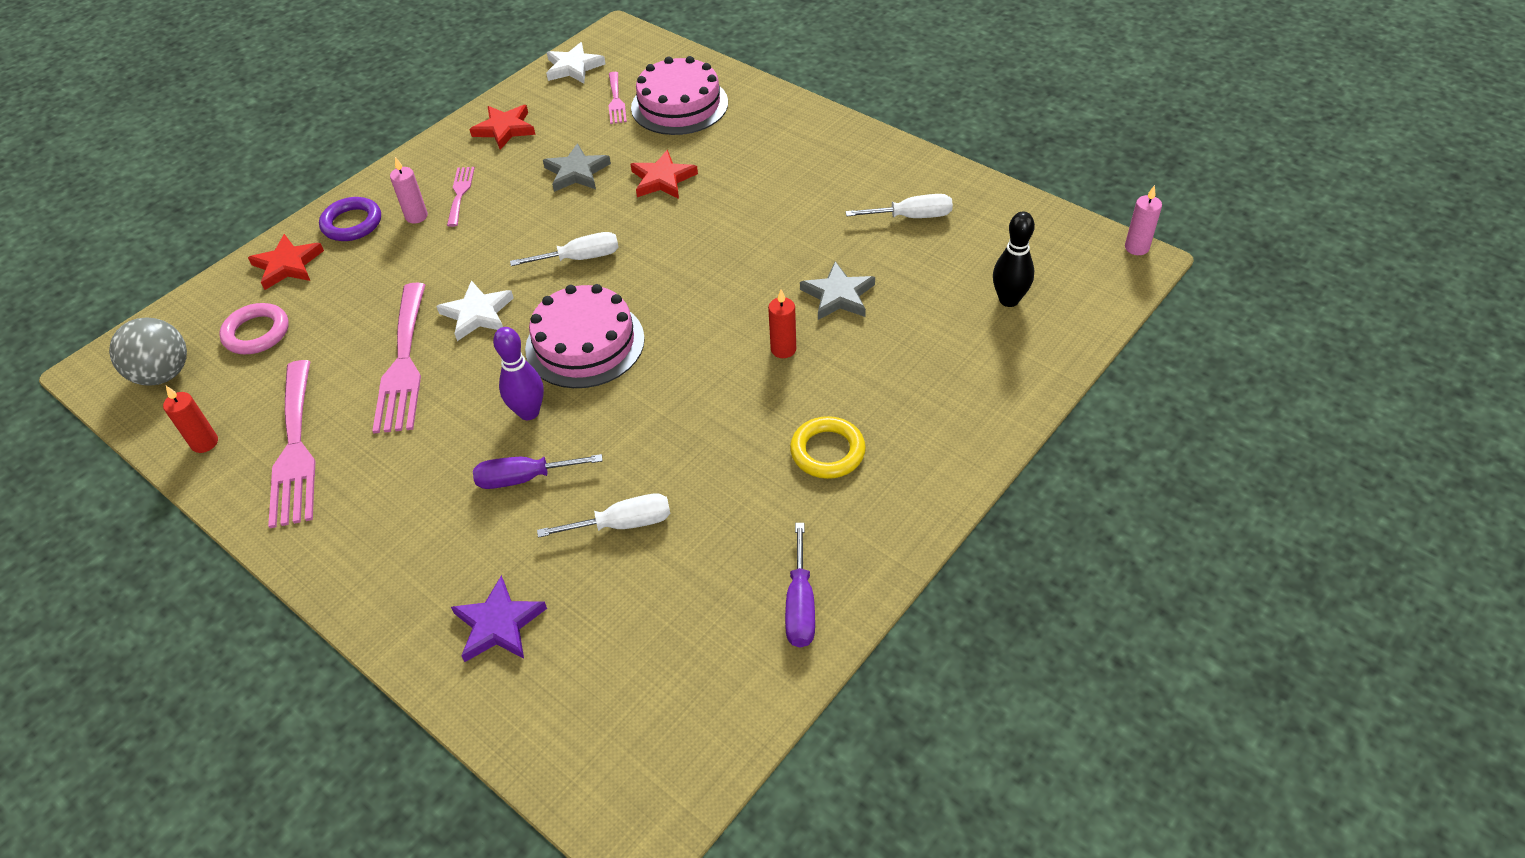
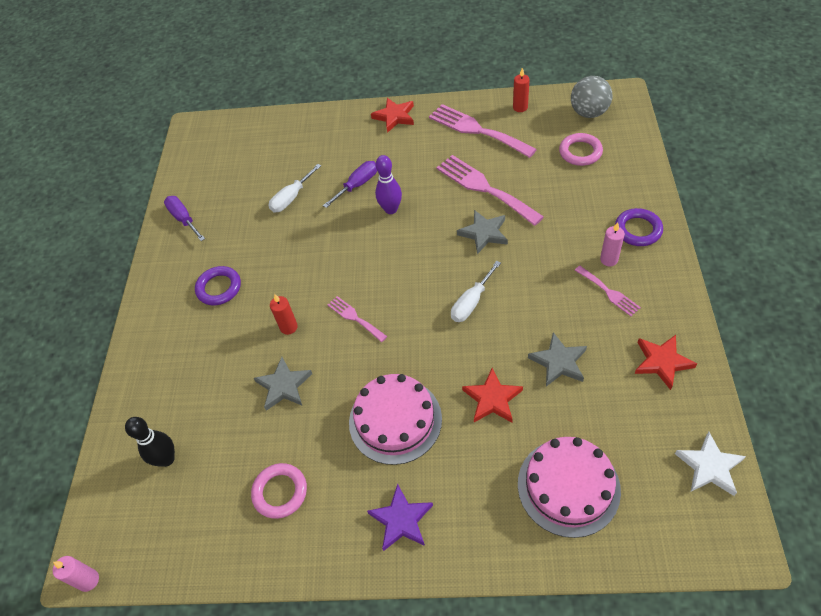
camera: 145 degrees right, 5 degrees up
red star [248,234,324,290] -> red star moved to [371,98,414,133]
white star [436,280,514,341] -> grey star [457,210,508,254]
purple star [451,575,547,662] -> purple star moved to [367,484,433,551]
pink cake [525,284,645,388] -> pink cake moved to [349,374,442,465]
pink fork [608,72,627,124] -> pink fork moved to [328,296,387,342]
yellow ring [790,416,866,479] -> purple ring [195,266,241,305]
white screwdriver [846,194,953,218] -> pink ring [251,463,307,519]

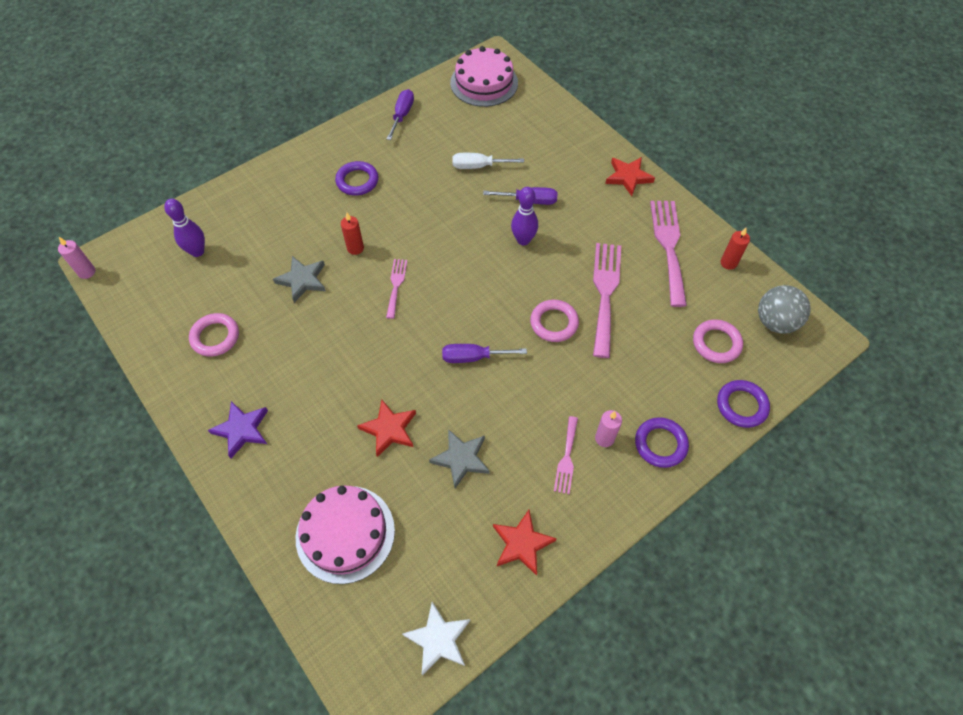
camera: 45 degrees right, 5 degrees up
black bowling pin [125,417,175,467] -> purple bowling pin [164,199,205,257]
pink cake [349,374,442,465] -> pink cake moved to [450,46,518,107]
white screwdriver [451,261,501,322] -> purple screwdriver [442,344,527,363]
grey star [457,210,508,254] -> pink ring [530,299,579,342]
none -> purple ring [717,380,770,428]

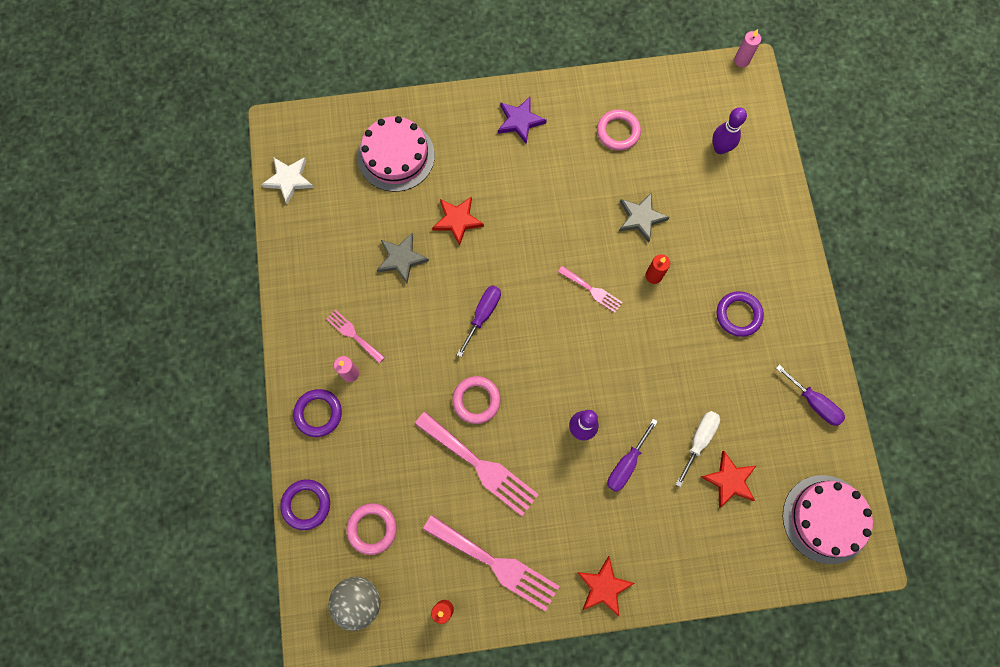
camera: 120 degrees right, 15 degrees up
red star [493,510,557,576] -> red star moved to [701,451,757,508]

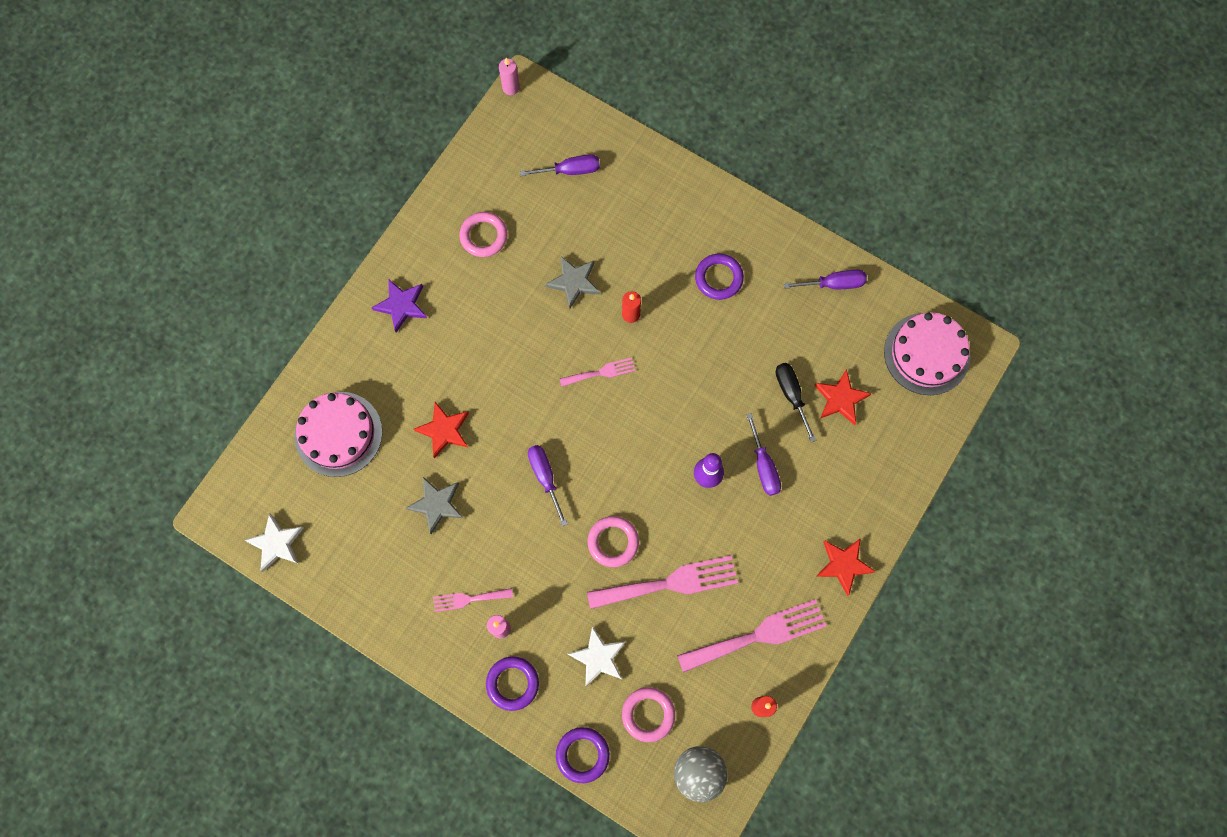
camera: 50 degrees left, 0 degrees up
white screwdriver [675,411,720,487] -> black screwdriver [776,363,816,442]
purple bowling pin [712,107,747,154] -> purple screwdriver [520,154,600,176]
none -> white star [568,626,626,687]

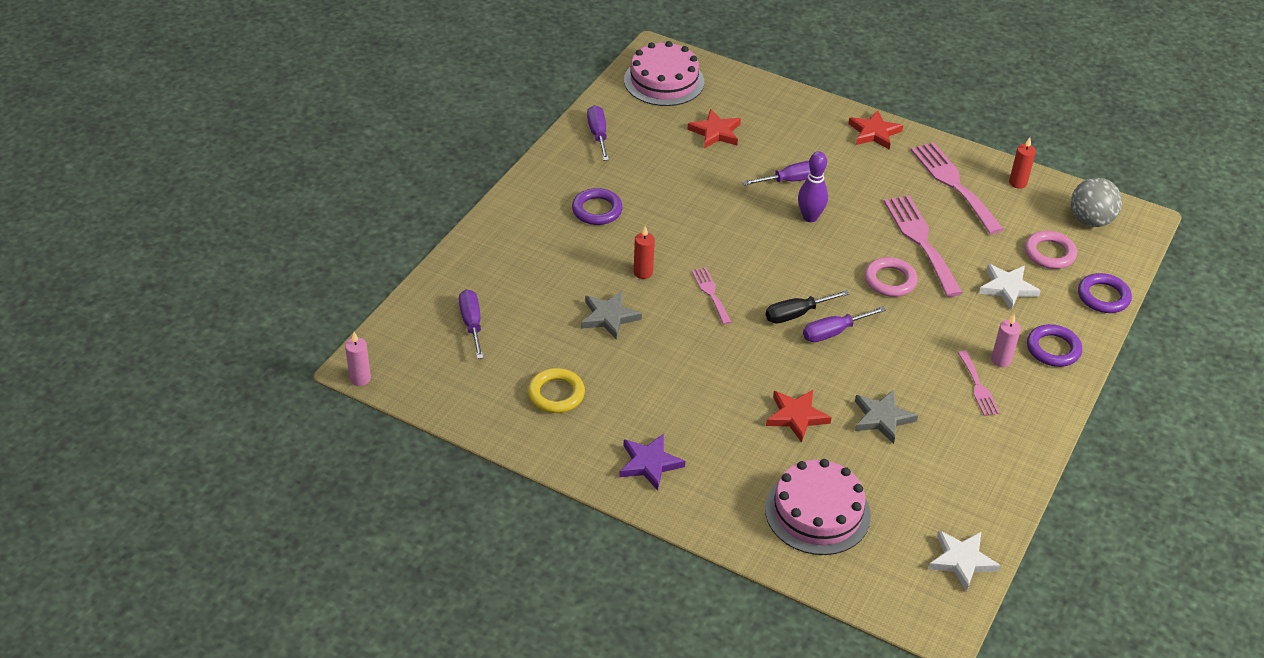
camera: 95 degrees left, 30 degrees down
pink ring [459,212,508,257] -> yellow ring [528,368,585,413]
black screwdriver [776,363,816,442] -> black screwdriver moved to [766,290,849,323]

